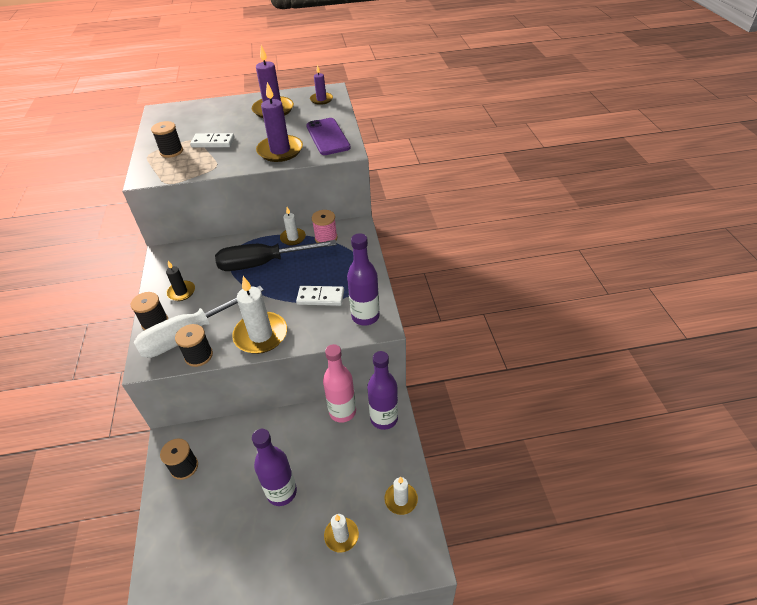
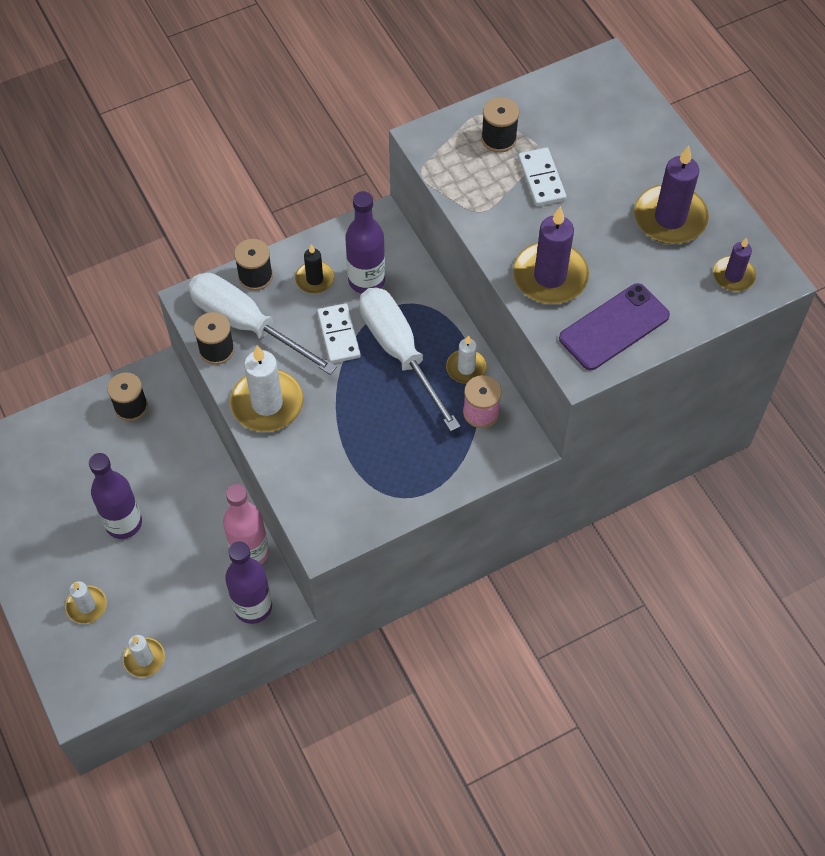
camera: 70 degrees right, 15 degrees up
black screwdriver [215,240,337,271] -> white screwdriver [359,288,460,432]
white domino [296,286,344,306] -> white domino moved to [317,303,360,363]
purple bottle [347,233,380,326] -> purple bottle moved to [345,191,385,294]

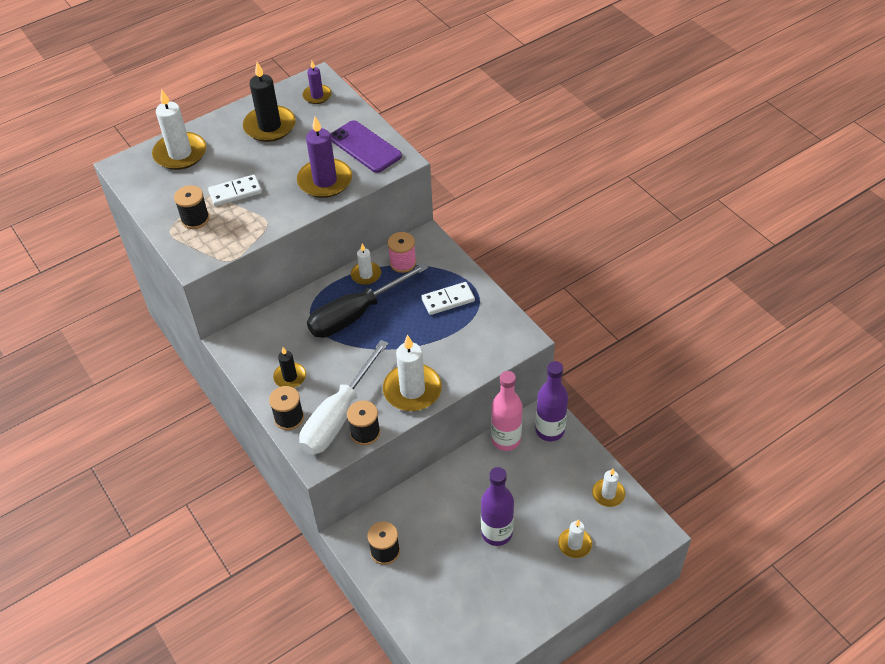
camera: 95 degrees left, 10 degrees down
white domino [317,303,360,363] -> white domino moved to [421,282,475,315]
purple bottle [345,191,385,294] -> none
white screwdriver [359,288,460,432] -> black screwdriver [307,263,428,338]
purple candle [634,146,709,244] -> black candle [243,62,296,142]
none -> white candle [152,89,206,170]

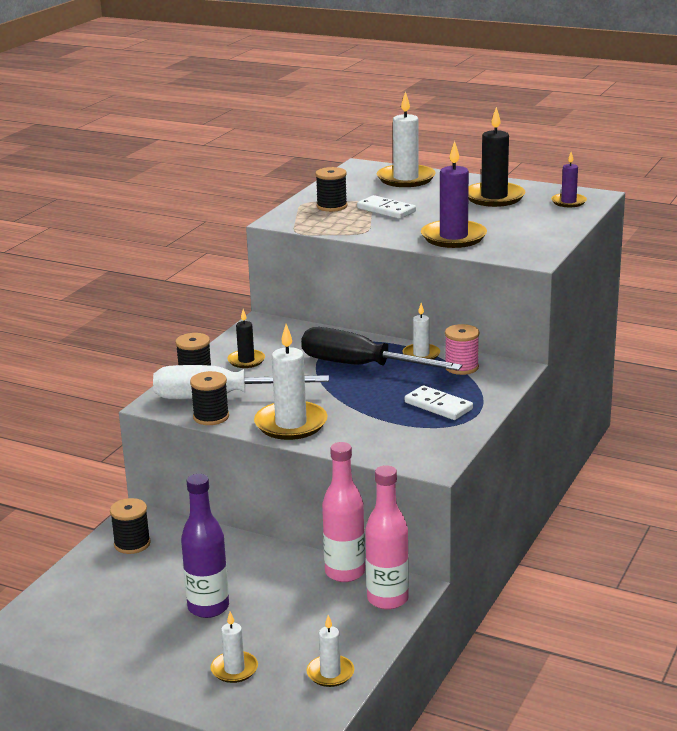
camera: 60 degrees right, 25 degrees down
purple phone [330,120,402,173] -> none
purple bottle [535,361,568,441] -> pink bottle [365,465,409,609]

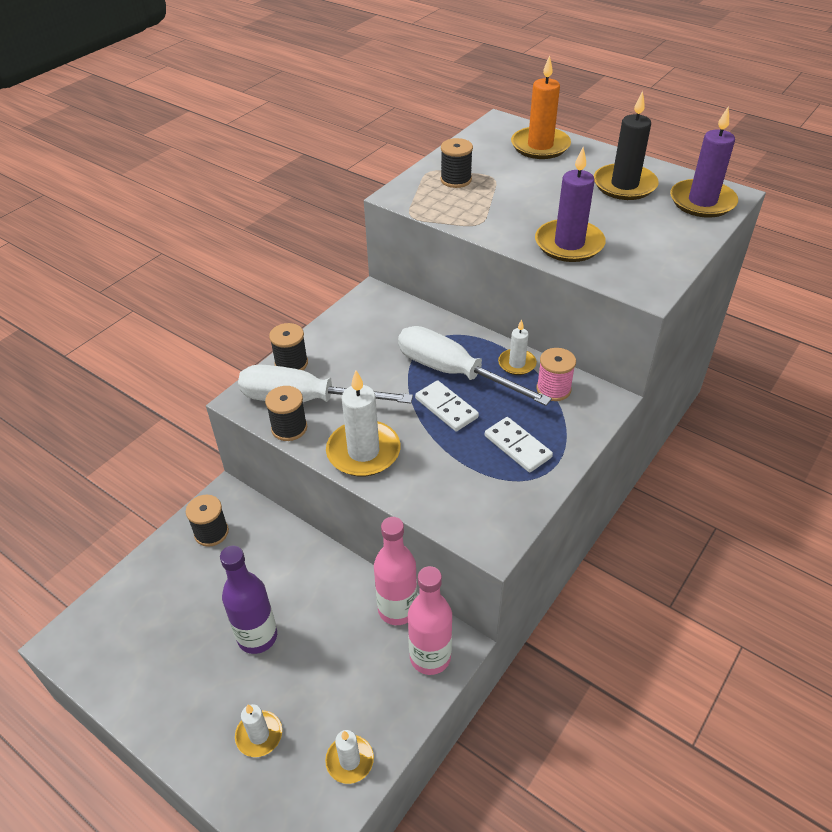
camera: 10 degrees right, 20 degrees up
black candle [227,309,265,368] -> none
black screwdriver [301,327,462,371] -> white screwdriver [398,326,552,406]
white domino [357,195,416,219] -> white domino moved to [415,380,479,431]
white candle [377,91,436,187] -> orange candle [511,55,571,159]
purple candle [551,152,587,207] -> purple candle [670,106,738,218], size x1.77

